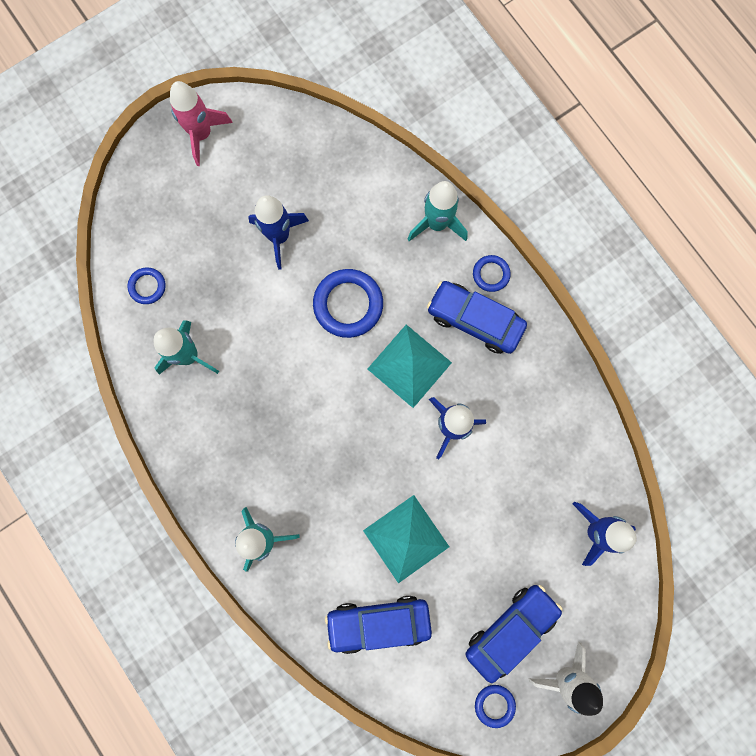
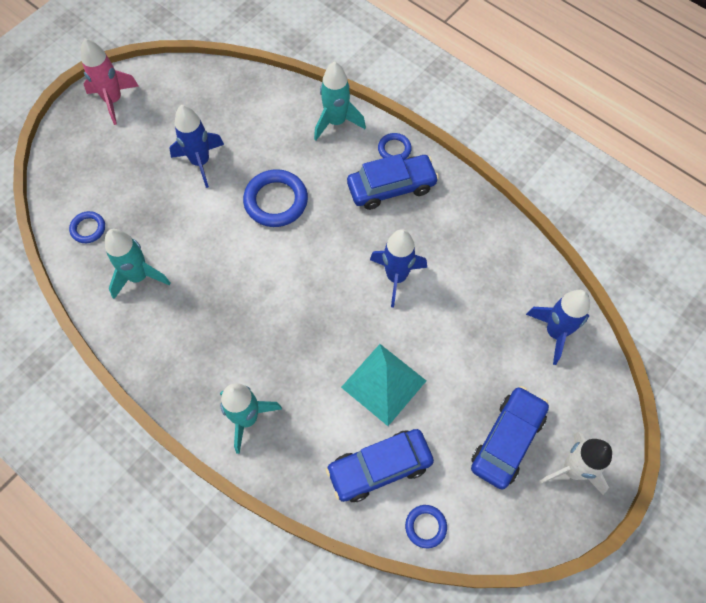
camera: 15 degrees left, 15 degrees down
turquoise pyramid [368,325,452,408] -> none
blue car [427,281,527,354] -> blue car turned 150 degrees clockwise [347,154,439,210]
blue ring [475,685,516,728] -> blue ring moved to [405,505,447,548]

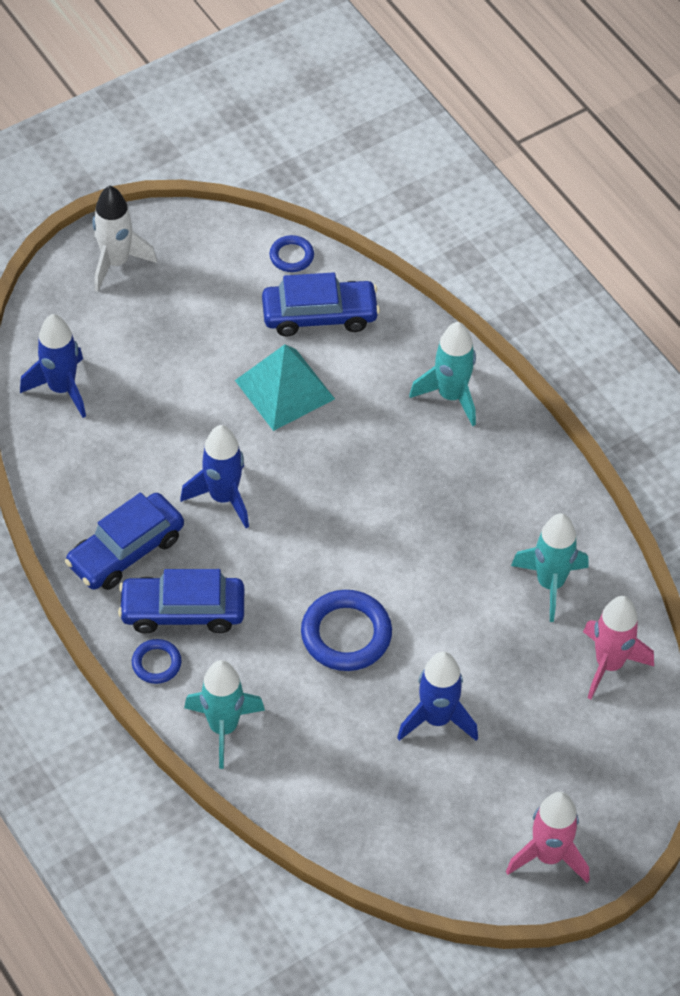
camera: 165 degrees left, 10 degrees down
blue ring [69,211,105,243] -> pink rocket [583,596,654,699]
blue car [471,386,549,490] -> blue car moved to [65,493,184,590]

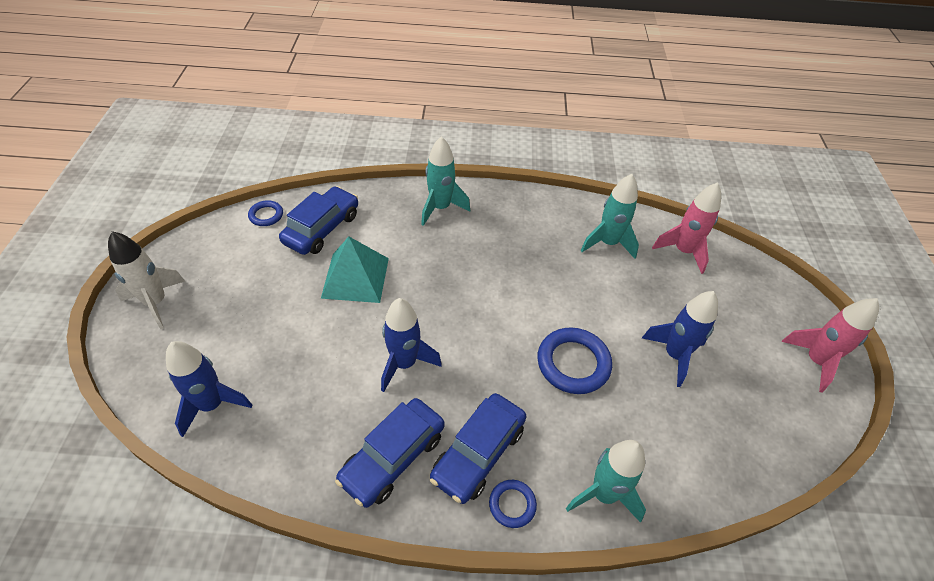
camera: 55 degrees left, 5 degrees down
blue car [65,493,184,590] -> blue car turned 45 degrees clockwise [335,398,445,508]

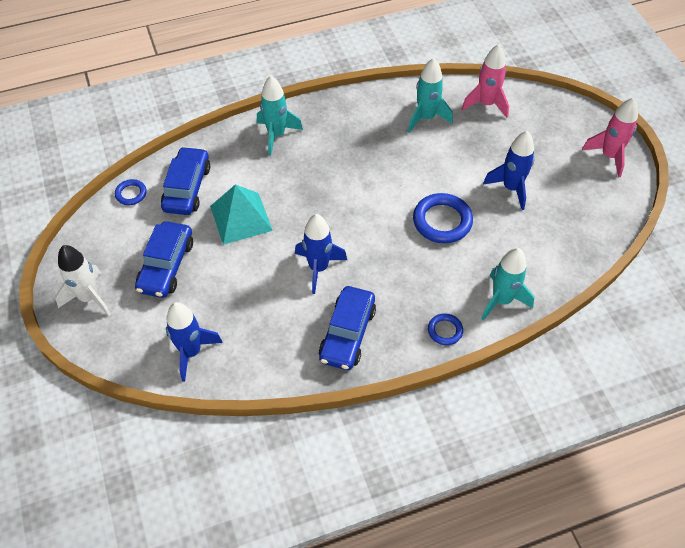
camera: 20 degrees left, 5 degrees up
blue car [430,393,526,504] -> blue car moved to [135,221,193,298]

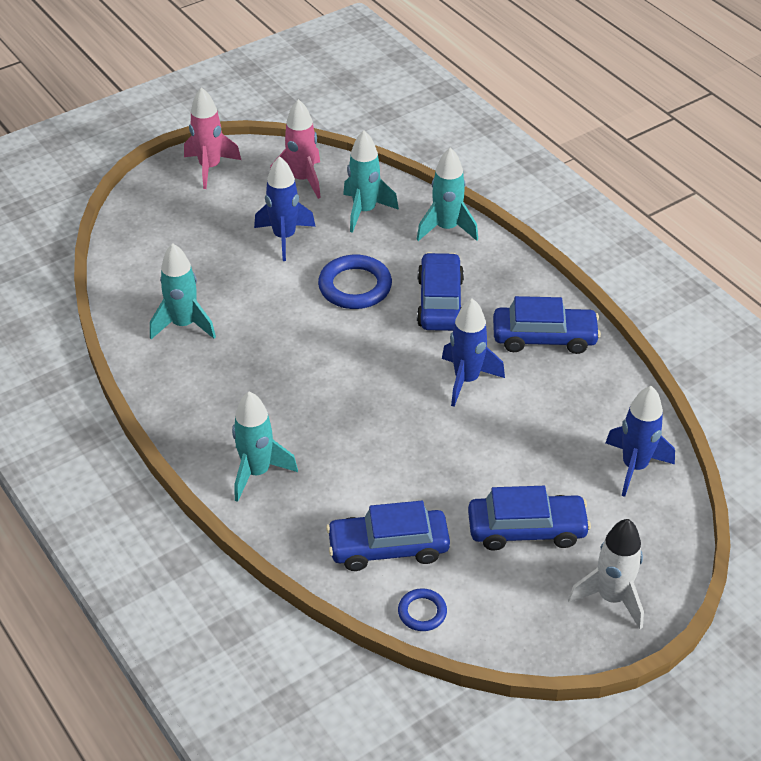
camera: 105 degrees left, 10 degrees down
turquoise pyramid [210,184,273,245] -> none
blue ring [428,313,463,345] -> none
pink rocket [461,44,509,118] -> pink rocket moved to [270,99,321,199]
none -> turquoise rocket [343,131,399,233]
none -> blue car [417,252,464,331]

